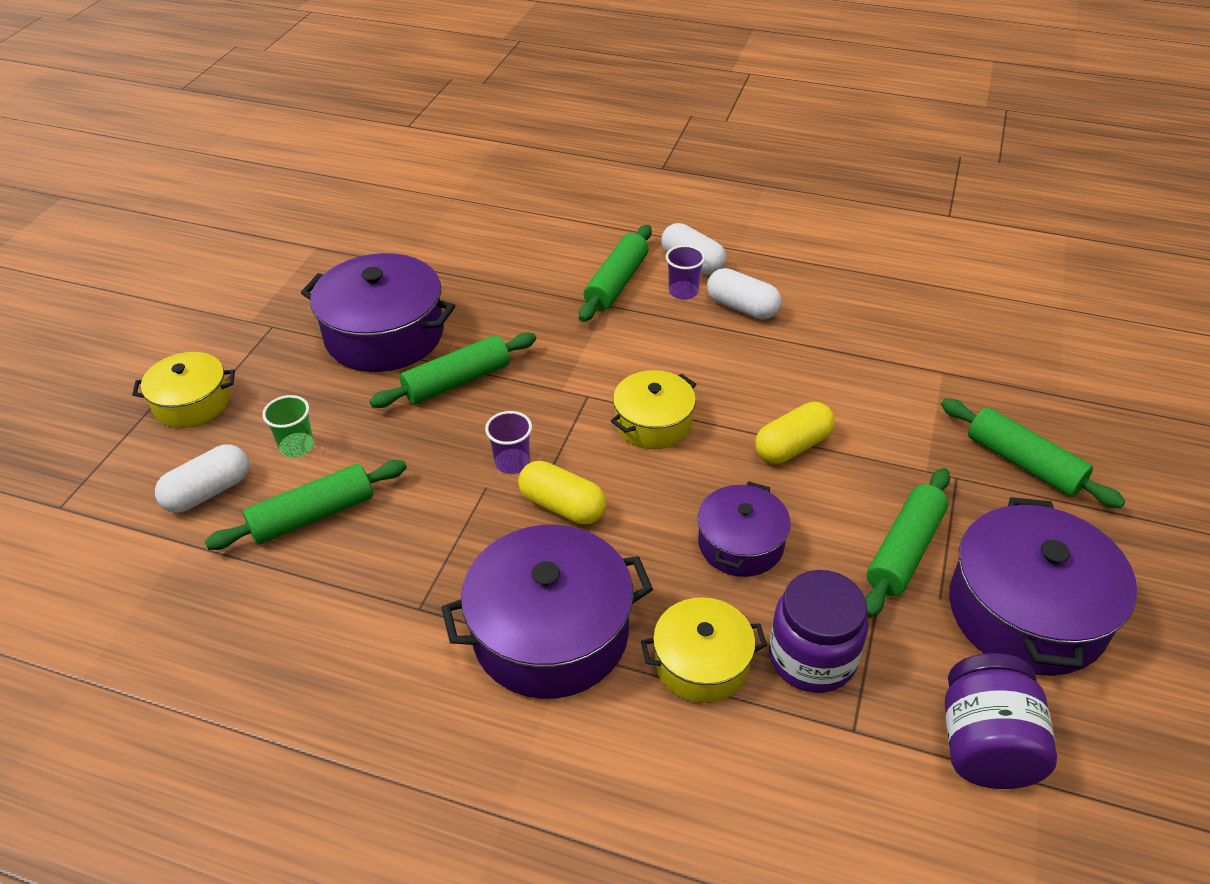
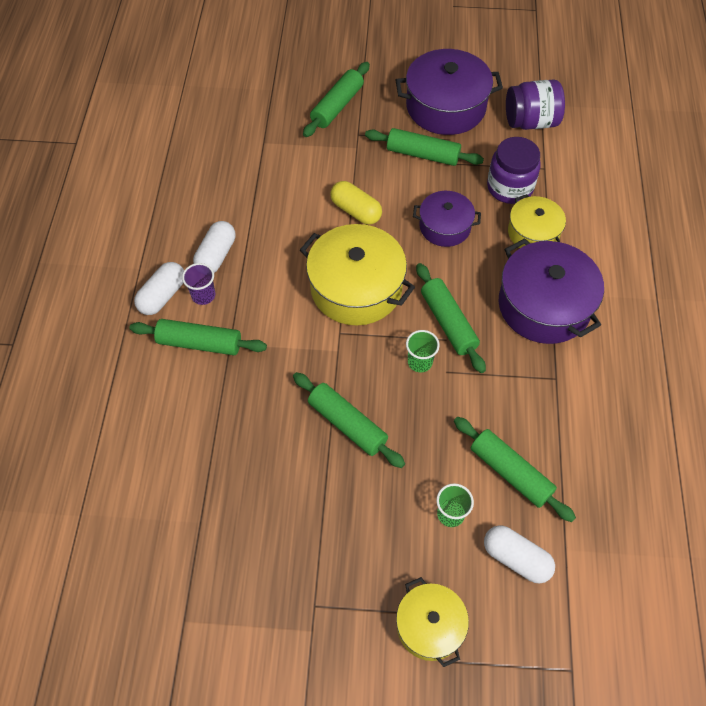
camera: 105 degrees left, 15 degrees up
purple pot [301,253,455,372] -> none
purple cup [485,411,532,474] -> green cup [406,330,440,372]
yellow capsule [518,461,607,524] -> green rolling pin [416,263,486,373]
yellow pot [611,370,696,449] -> yellow pot [300,224,415,325], size x1.70

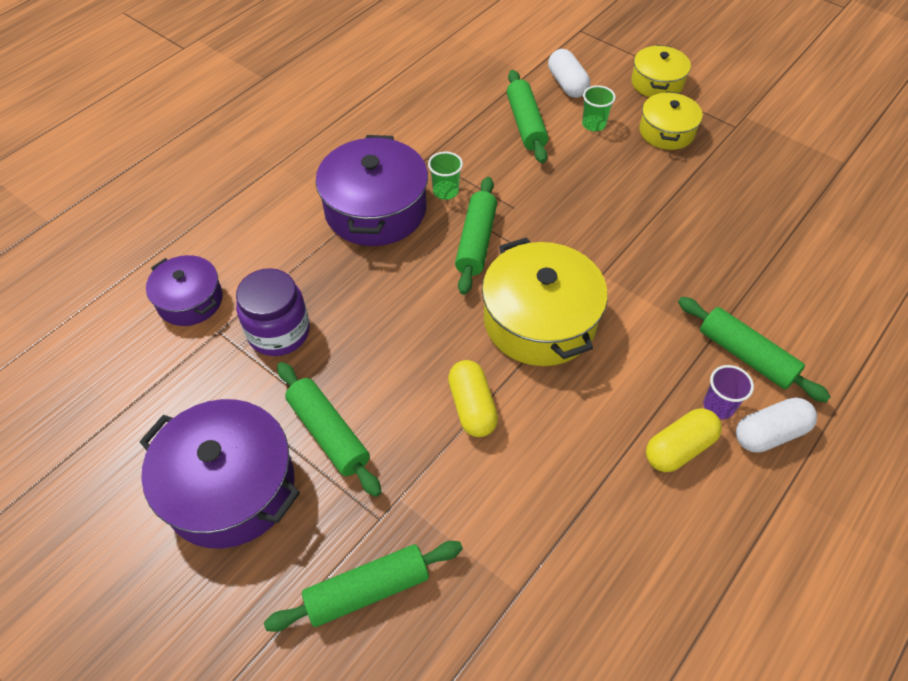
camera: 145 degrees left, 5 degrees down
white capsule [193,221,236,273] -> yellow capsule [646,408,722,472]
green rolling pin [293,372,405,468] -> none
green cup [406,330,440,372] -> green cup moved to [428,151,463,200]
purple pot [413,191,481,247] -> purple pot moved to [146,255,223,326]
purple jar [506,79,565,130] -> none
yellow pot [508,194,566,248] -> yellow pot moved to [639,91,703,150]

